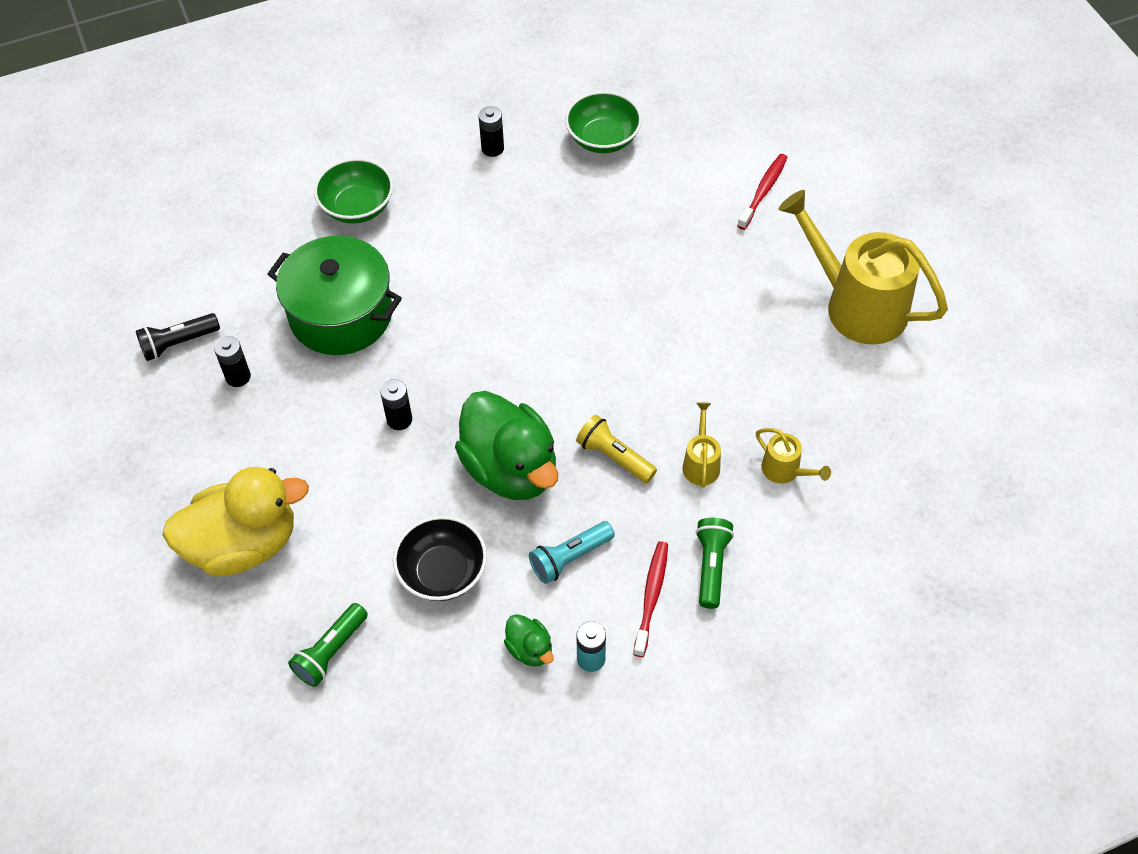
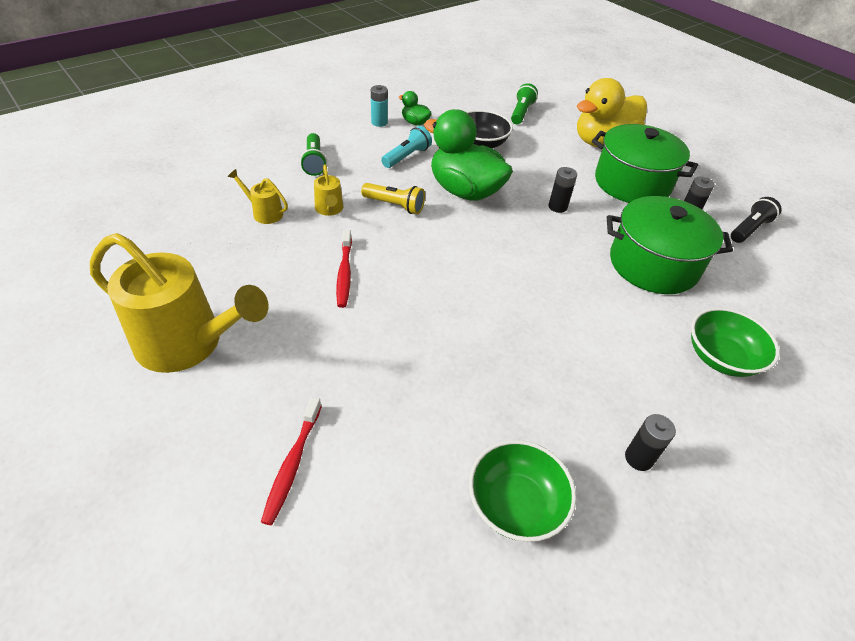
camera: 160 degrees right, 10 degrees down
red toothbrush [633,541,668,657] -> red toothbrush moved to [336,230,352,308]
none -> green pot [592,124,698,203]

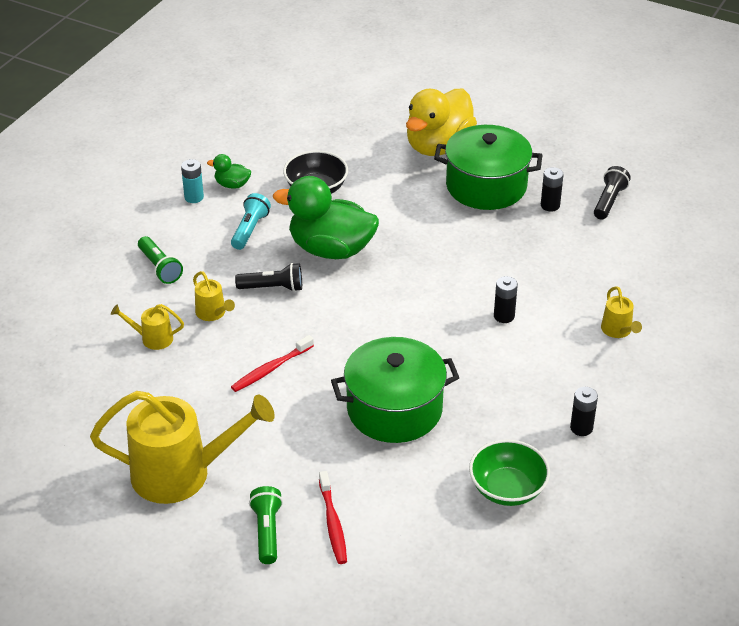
camera: 20 degrees left, 5 degrees down
red toothbrush [336,230,352,308] -> red toothbrush turned 75 degrees clockwise [231,335,314,392]
yellow flashlight [361,183,425,214] -> black flashlight [235,263,302,292]
green flashlight [511,83,538,124] -> green flashlight moved to [249,486,283,564]
black battery [548,167,577,213] -> black battery moved to [494,276,518,323]
green pot [607,196,733,294] -> green pot moved to [331,337,459,443]
green bowl [691,308,780,377] -> yellow watering can [601,286,642,338]

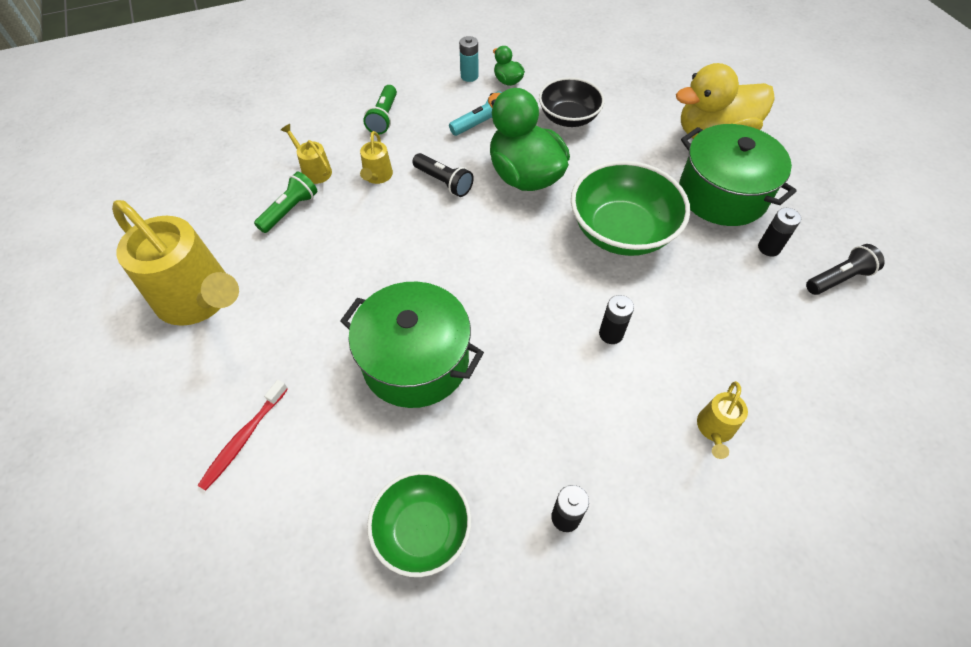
camera: 40 degrees right, 15 degrees up
red toothbrush [231,335,314,392] -> none
green flashlight [249,486,283,564] -> green flashlight moved to [254,172,317,233]
none -> green bowl [571,161,690,256]

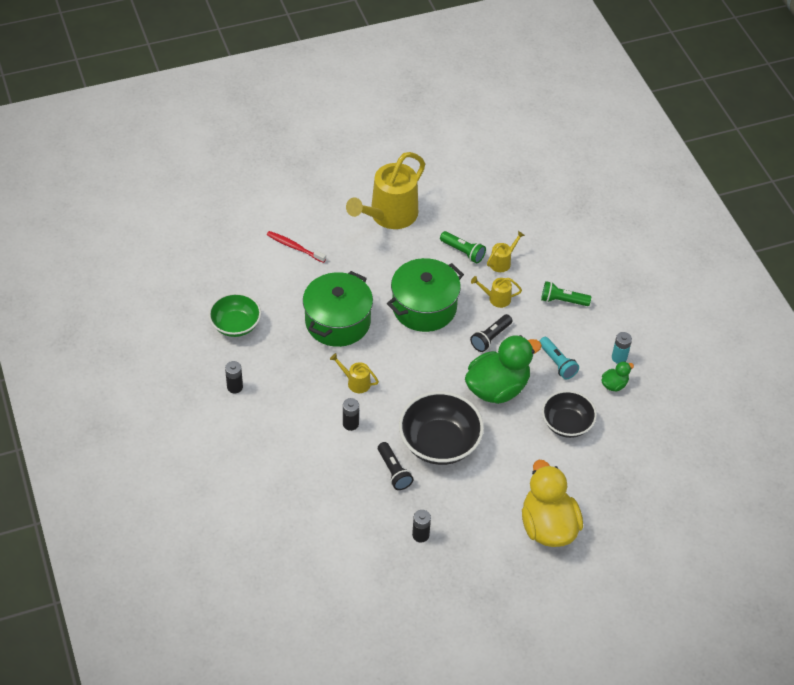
camera: 90 degrees right, 5 degrees down
green bowl [571,161,690,256] -> black bowl [399,391,484,465]
green pot [679,124,797,226] -> green pot moved to [387,258,464,332]
yellow watering can [697,381,748,459] -> yellow watering can moved to [330,353,379,393]
black flashlight [806,244,885,295] -> black flashlight moved to [378,442,413,490]

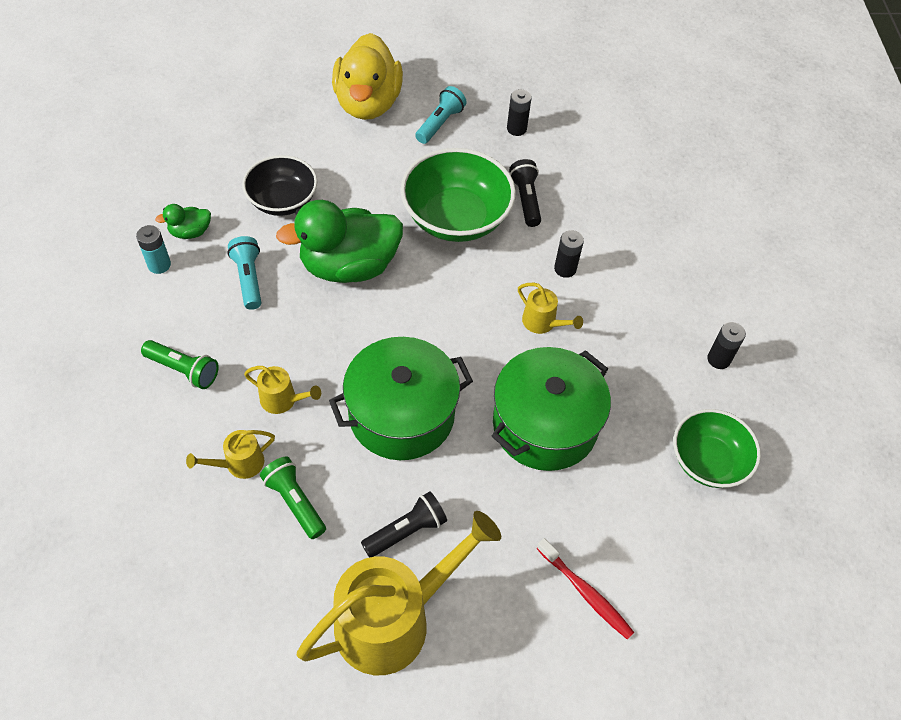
camera: 165 degrees left, 5 degrees up
black bowl [399,391,484,465] -> green bowl [400,148,516,242]
black flashlight [470,314,513,352] -> black flashlight moved to [361,491,447,558]
none -> turquoise flashlight [415,86,467,144]

